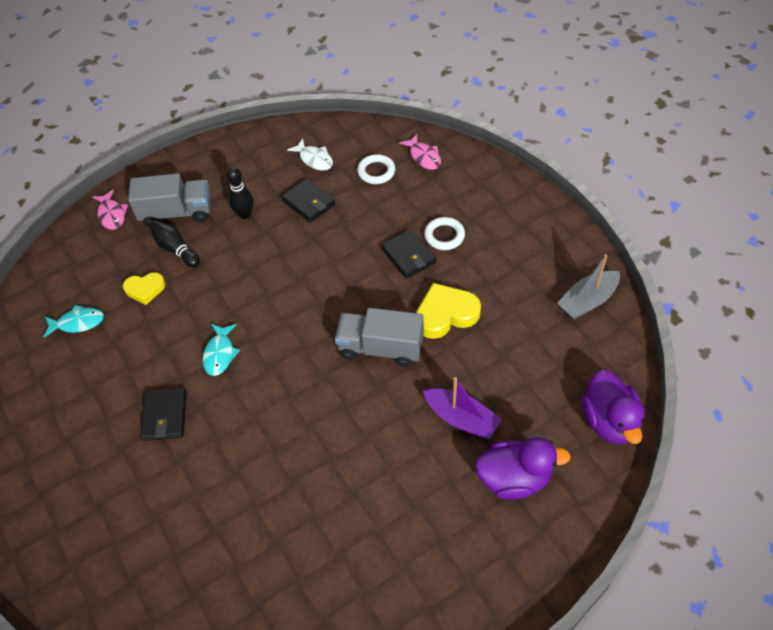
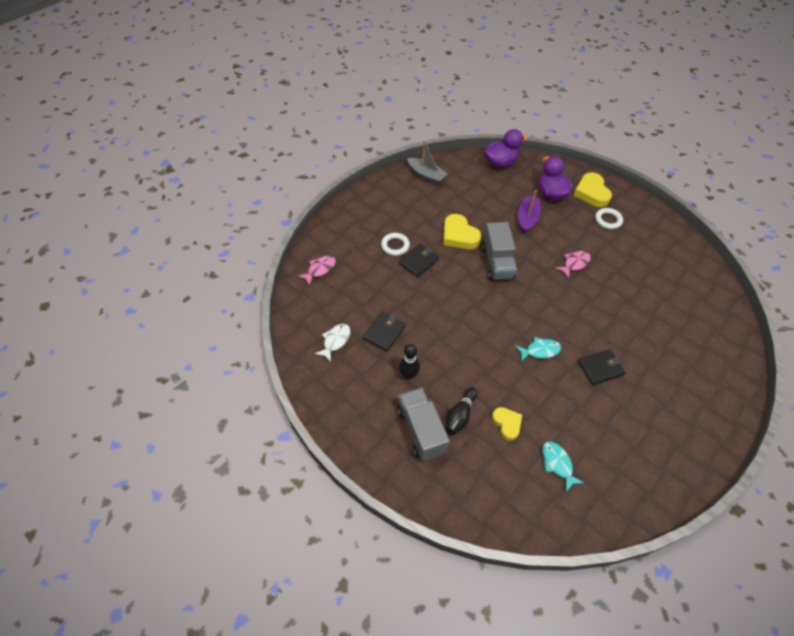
camera: 110 degrees left, 0 degrees up
pink fish [92,189,128,230] -> pink fish moved to [555,251,591,279]
white ring [357,154,395,184] -> white ring moved to [595,208,623,229]
none -> yellow heart [574,173,612,207]

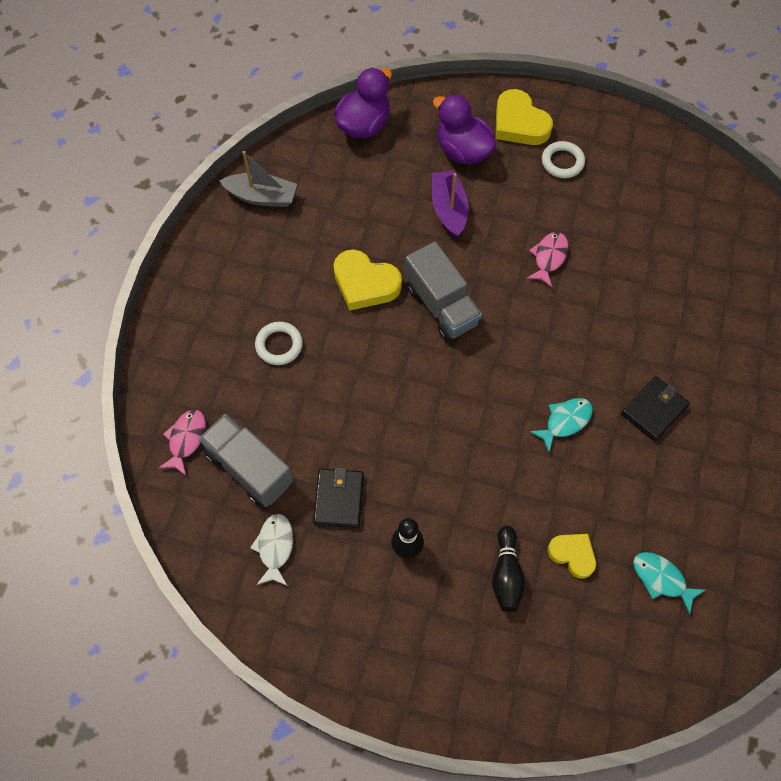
camera: 25 degrees left, 10 degrees up
grey truck [397,387,450,461] -> grey truck moved to [199,414,293,507]
black wallet [399,244,439,278] -> none

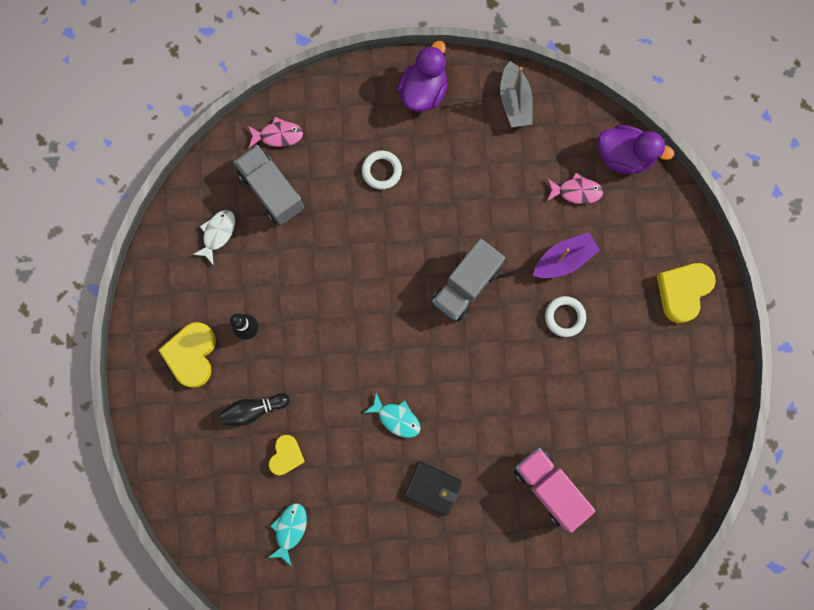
camera: 70 degrees right, 15 degrees up
grey truck [199,414,293,507] -> grey truck turned 60 degrees counterclockwise [234,145,304,225]
white fish [250,514,293,586] -> white fish turned 45 degrees counterclockwise [192,210,235,265]
black wallet [313,467,364,528] -> none
yellow heart [333,249,402,311] -> yellow heart moved to [158,322,216,388]
purple duck [433,94,496,164] -> purple duck moved to [397,41,447,112]
pink fish [526,232,568,288] -> pink fish moved to [547,173,603,204]
white ring [542,141,585,178] -> white ring moved to [545,296,586,337]
none -> pink truck [514,448,596,533]

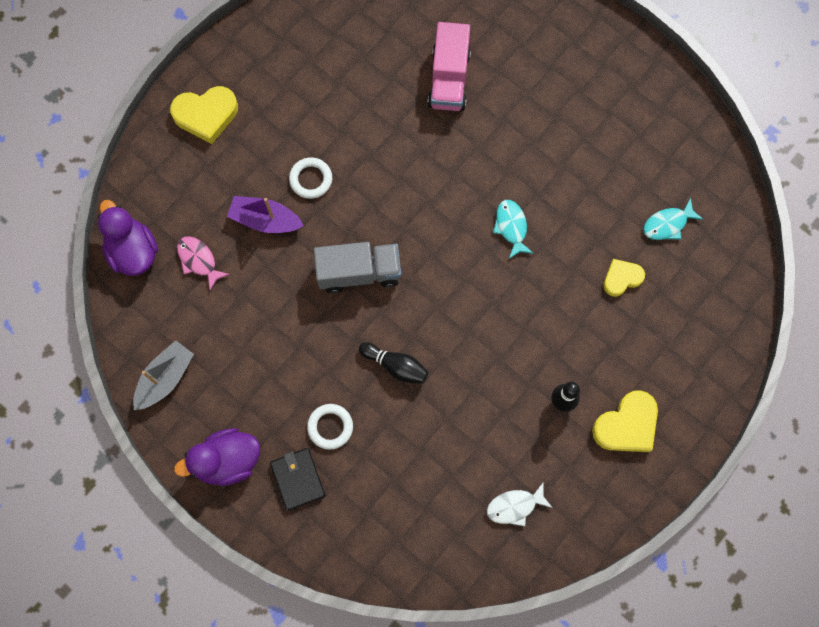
camera: 135 degrees left, 5 degrees down
black bowling pin [220,393,290,426] -> black bowling pin moved to [359,342,429,384]
grey truck [234,145,304,225] -> none
pink fish [248,117,303,148] -> none
black wallet [405,462,462,516] -> black wallet moved to [270,448,325,511]

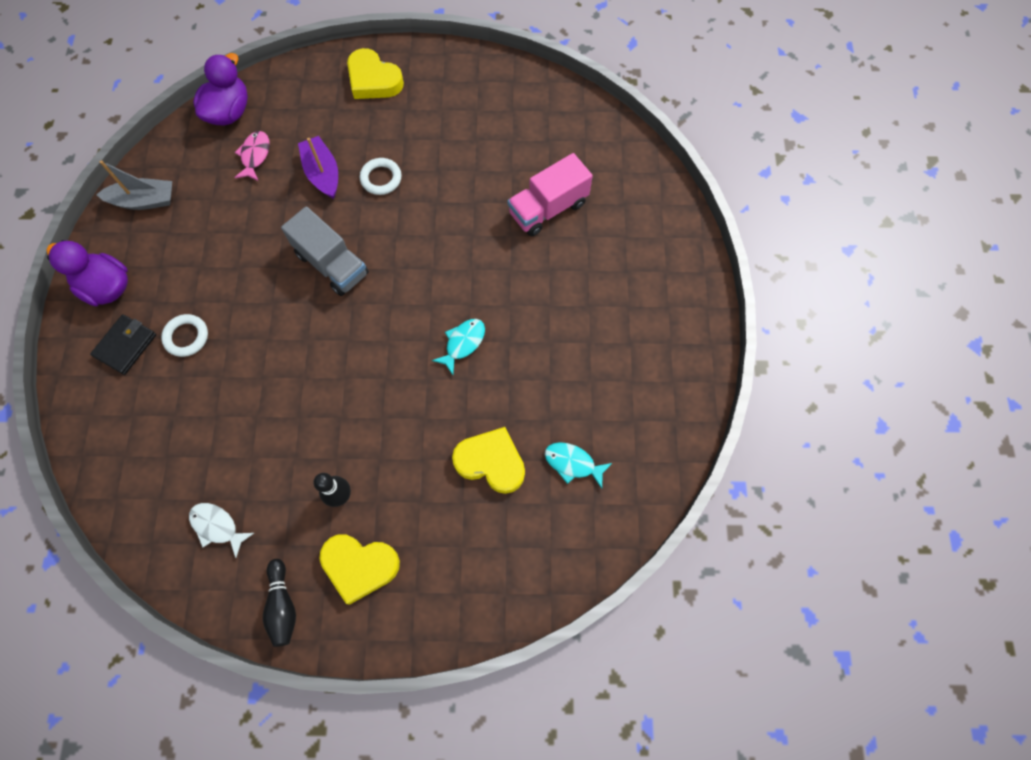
camera: 50 degrees right, 5 degrees down
black bowling pin [359,342,429,384] -> black bowling pin moved to [263,559,296,647]
yellow heart [603,259,645,297] -> yellow heart [452,427,525,494], size x1.60

